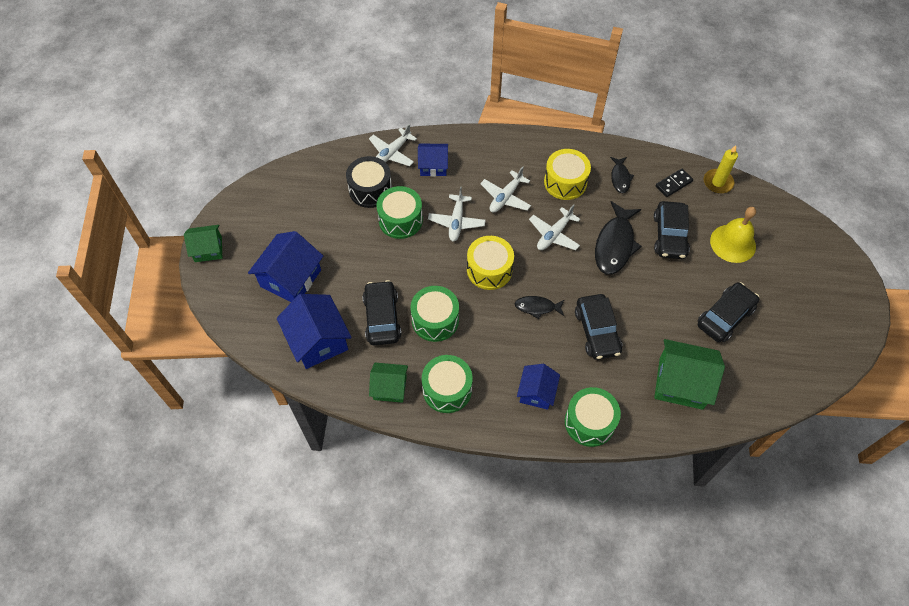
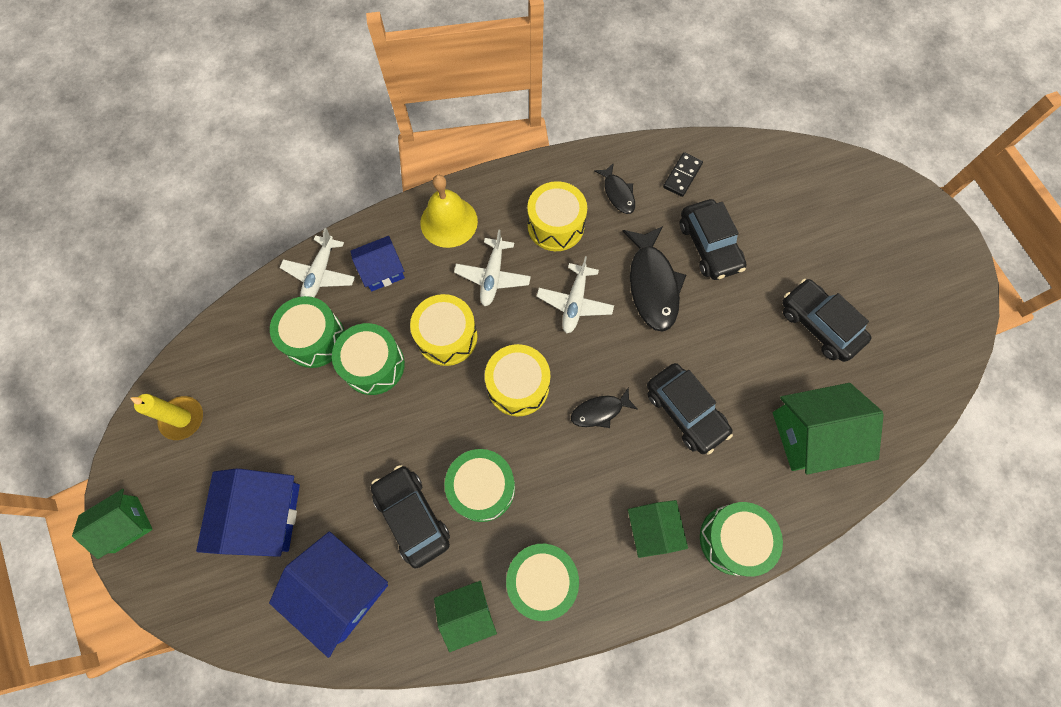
camera: 25 degrees left, 10 degrees up
black drum [346,156,392,208] -> green drum [270,296,344,368]
white plane [428,187,486,241] -> yellow drum [410,294,477,366]
blue house [517,364,560,410] -> green house [628,500,688,558]
black car [697,282,759,342] -> black car turned 60 degrees counterclockwise [782,279,871,362]
yellow candle [704,145,738,193] -> yellow candle moved to [131,394,203,440]
yellow bell [710,207,756,263] -> yellow bell moved to [420,175,478,248]

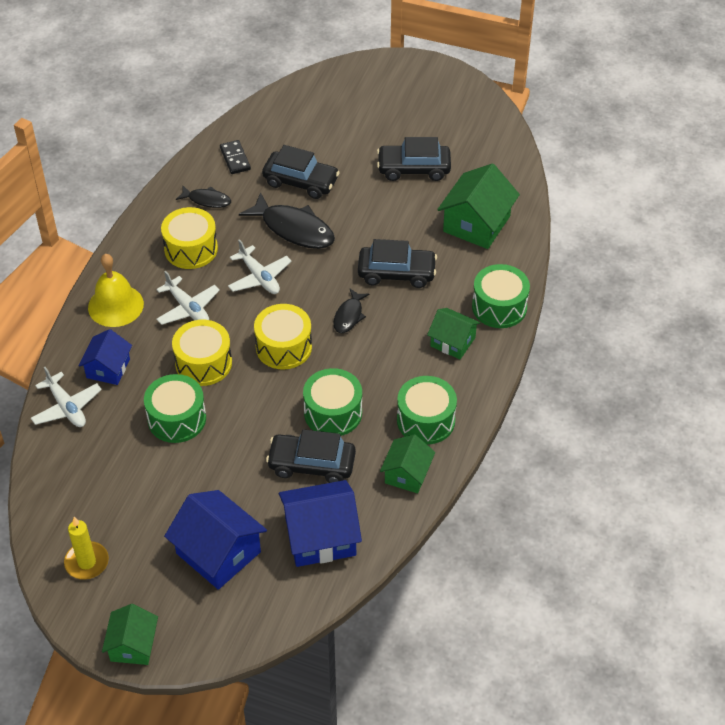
camera: 50 degrees left, 20 degrees down
green drum [270,296,344,368] -> none

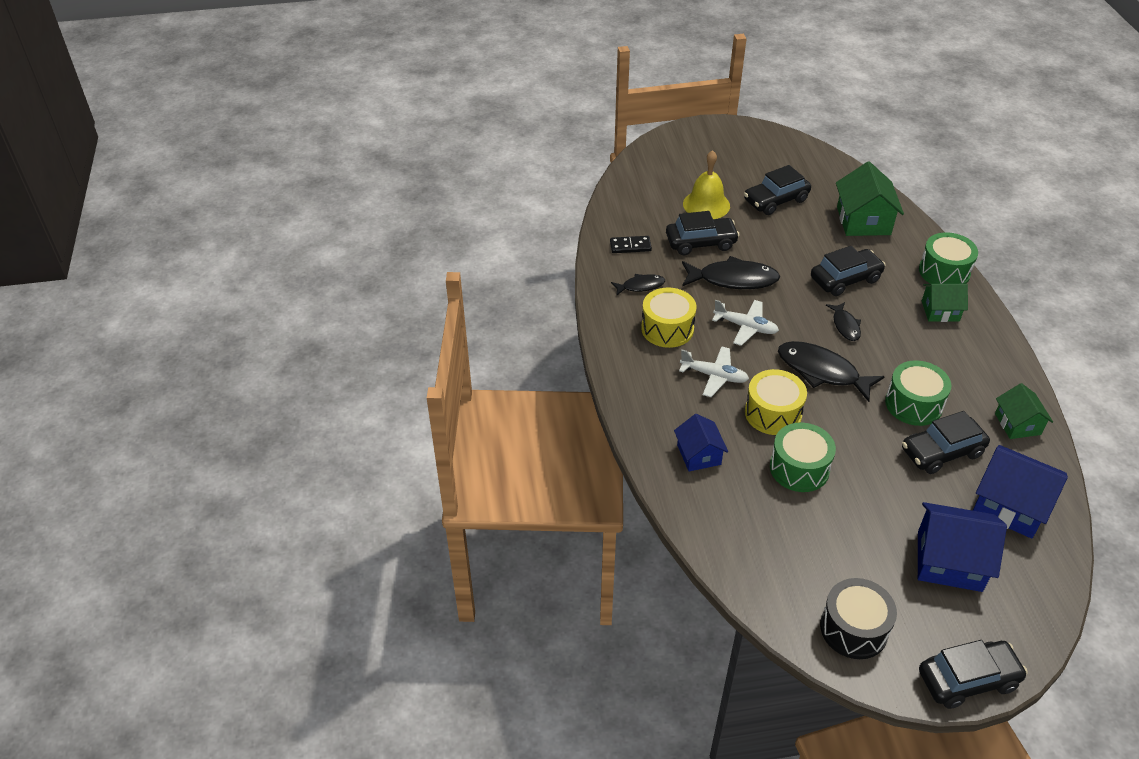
camera: 30 degrees left, 5 degrees down
white plane [31,367,102,427] -> none
yellow candle [64,517,109,580] -> black drum [820,578,897,659]
yellow bell [88,254,144,327] -> yellow bell moved to [683,150,730,219]
green house [102,604,158,665] -> black car [919,640,1028,709]
black domino [220,140,251,174] -> black domino turned 45 degrees counterclockwise [610,236,652,253]
yellow drum [254,304,312,370] -> black fish [778,341,885,402]
blue house [279,480,362,567] -> blue house turned 75 degrees clockwise [973,445,1068,539]
green drum [397,376,457,444] -> none

